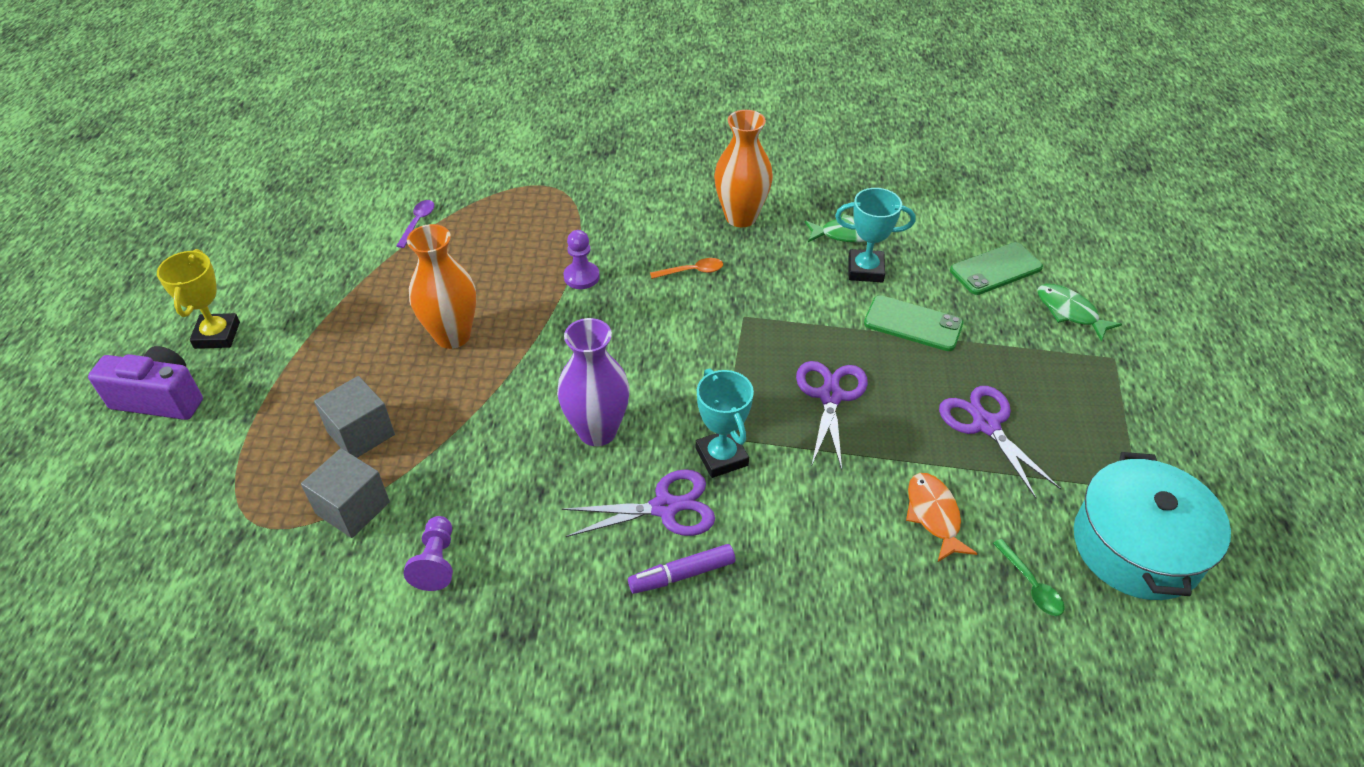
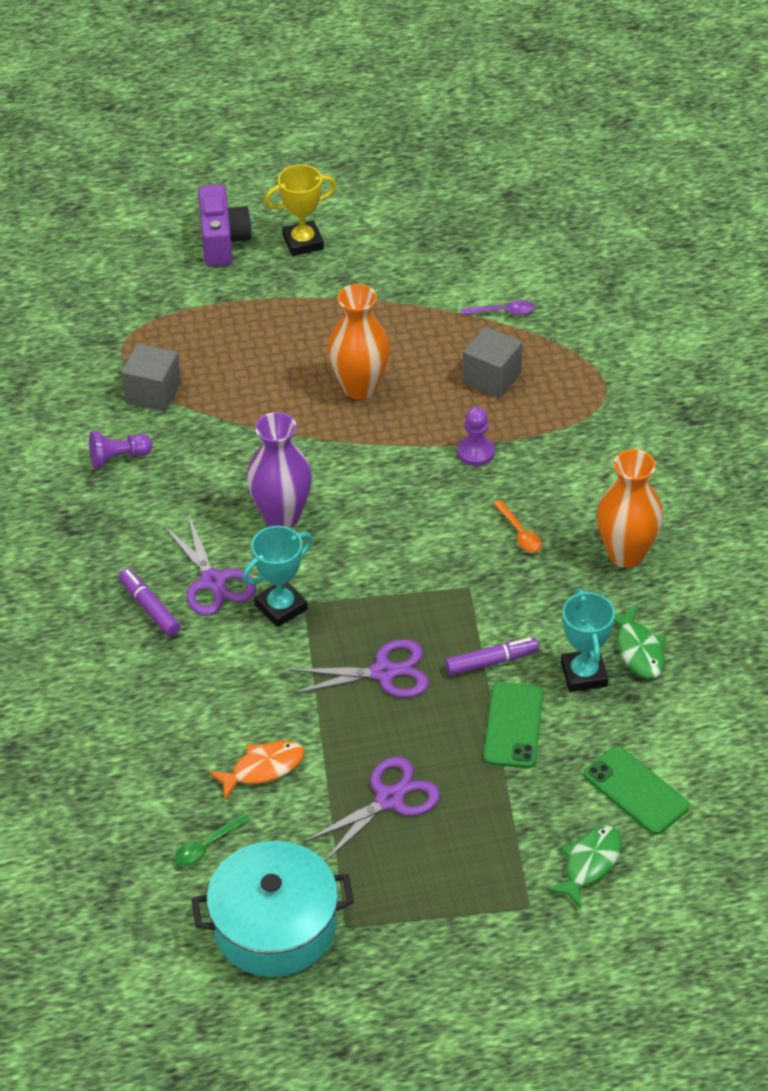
camera: 75 degrees right, 0 degrees up
grey cube [314,376,395,458] -> grey cube moved to [463,326,522,398]
none -> purple marker [445,637,539,676]

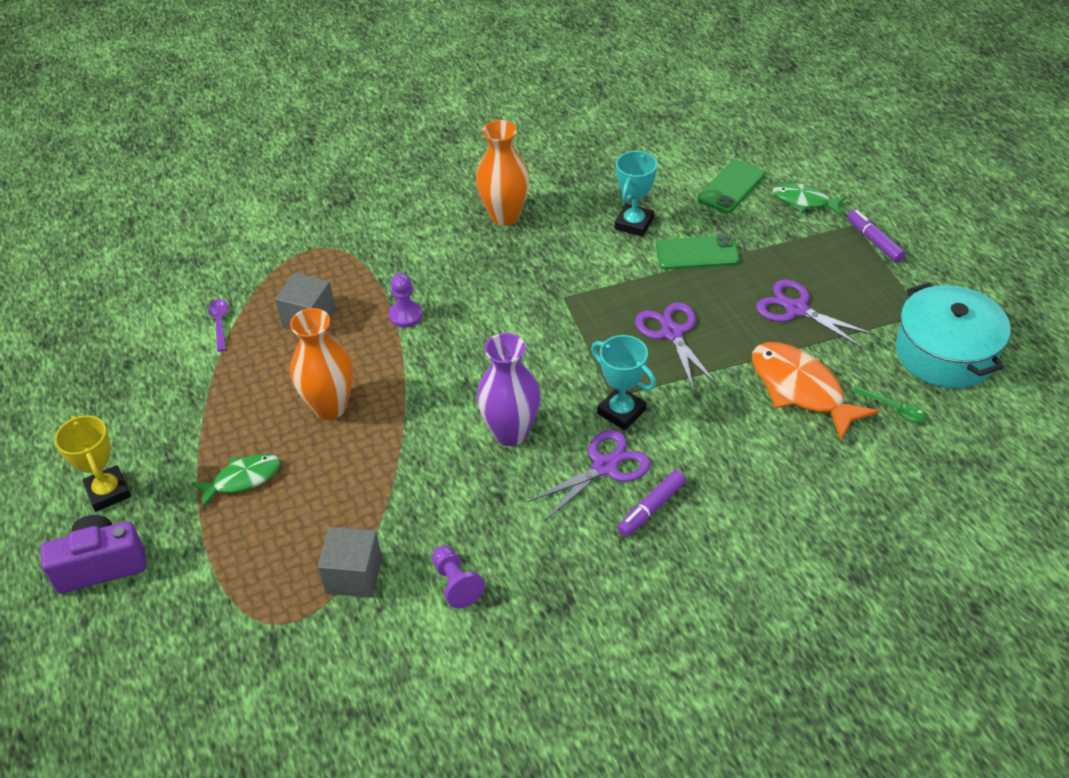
camera: 100 degrees left, 0 degrees up
orange fish [208,741,305,800] -> orange fish [752,342,879,441], size x1.65
purple marker [445,637,539,676] -> purple marker moved to [847,210,906,263]
orange spoon [494,500,542,553] -> none
turquoise trophy [561,589,615,692] -> turquoise trophy turned 45 degrees counterclockwise [615,151,657,237]
green fish [614,606,666,679] -> green fish moved to [192,454,281,508]

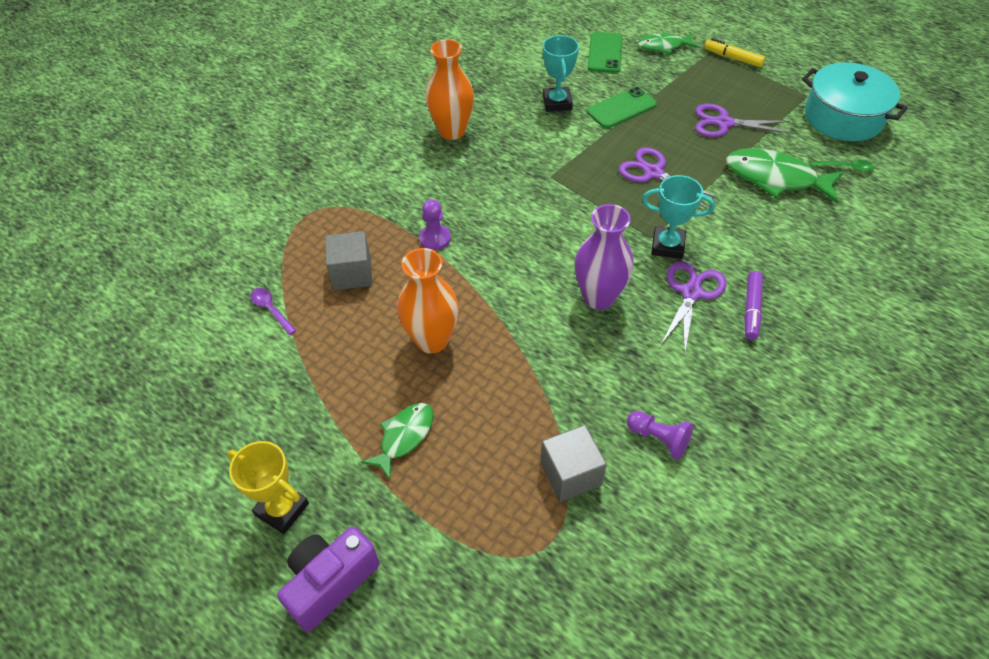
camera: 30 degrees left, 5 degrees up
orange fish [752,342,879,441] -> green fish [726,148,844,204]
purple marker [847,210,906,263] -> yellow marker [704,38,765,67]

